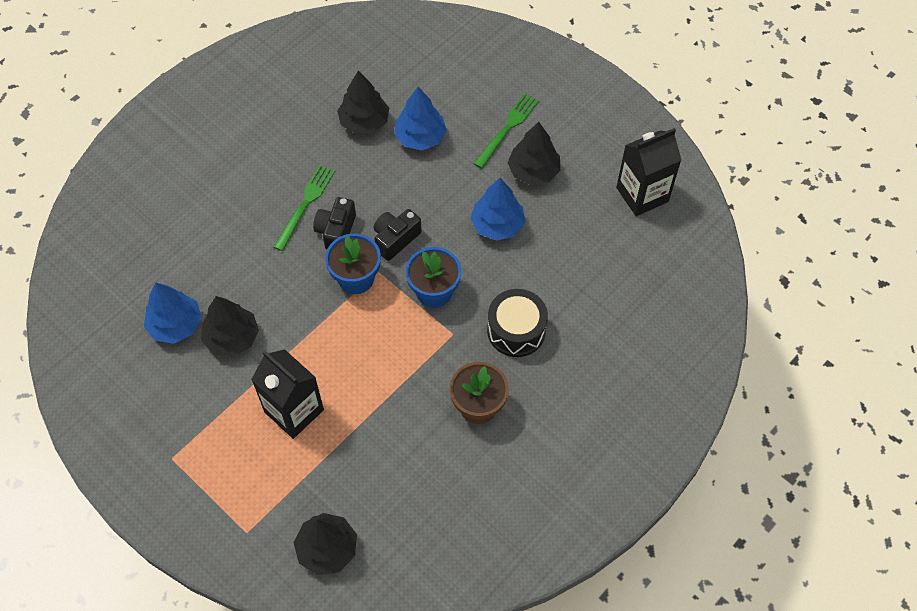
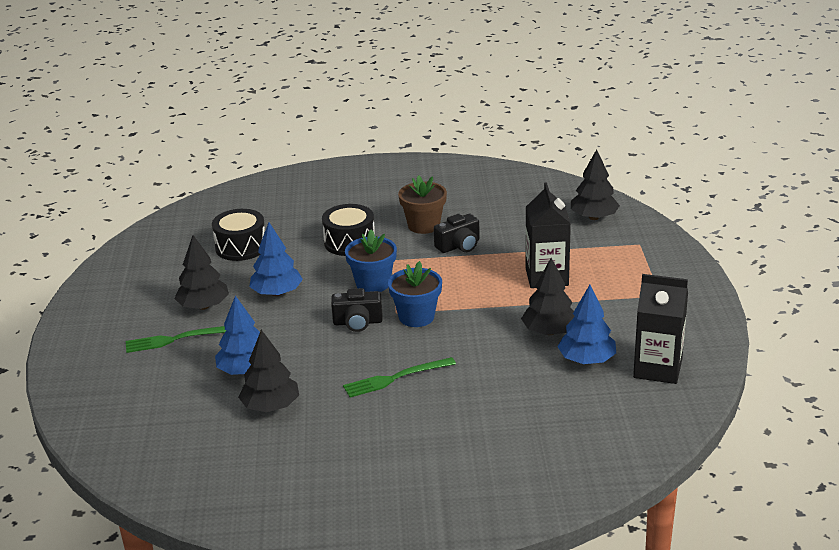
camera: 135 degrees left, 30 degrees down
black camera [313,197,356,250] -> black camera moved to [434,214,480,253]
black carton [616,128,681,216] -> black carton moved to [633,274,688,384]
none -> black drum [212,209,265,261]

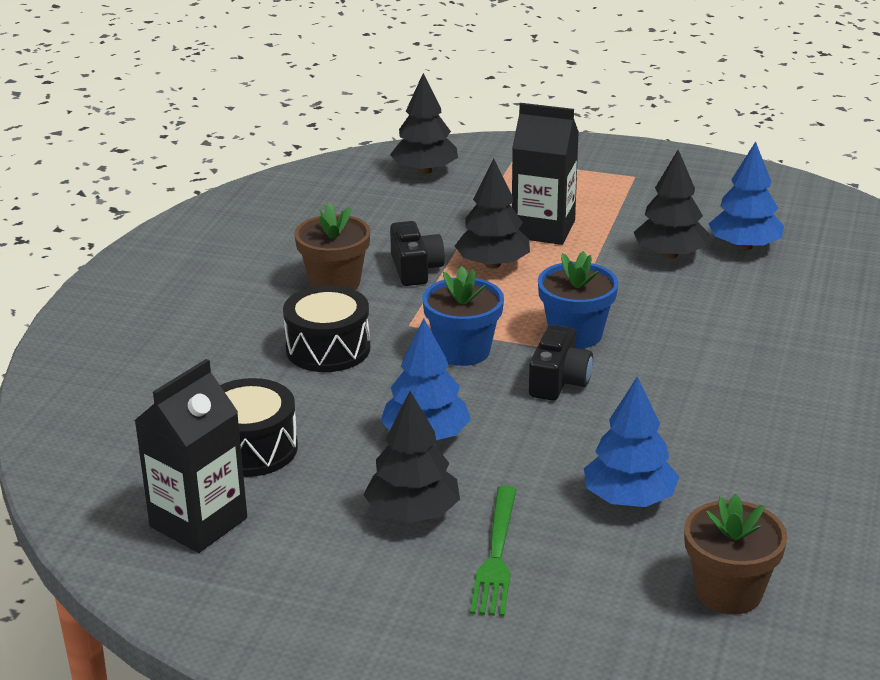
camera: 70 degrees left, 0 degrees up
black tree [238,330,299,412] -> black tree moved to [455,159,530,268]
green fork [343,357,456,398] -> none
black carton [633,274,688,384] -> black carton moved to [134,359,247,553]
none -> brown flower pot [684,494,787,614]

